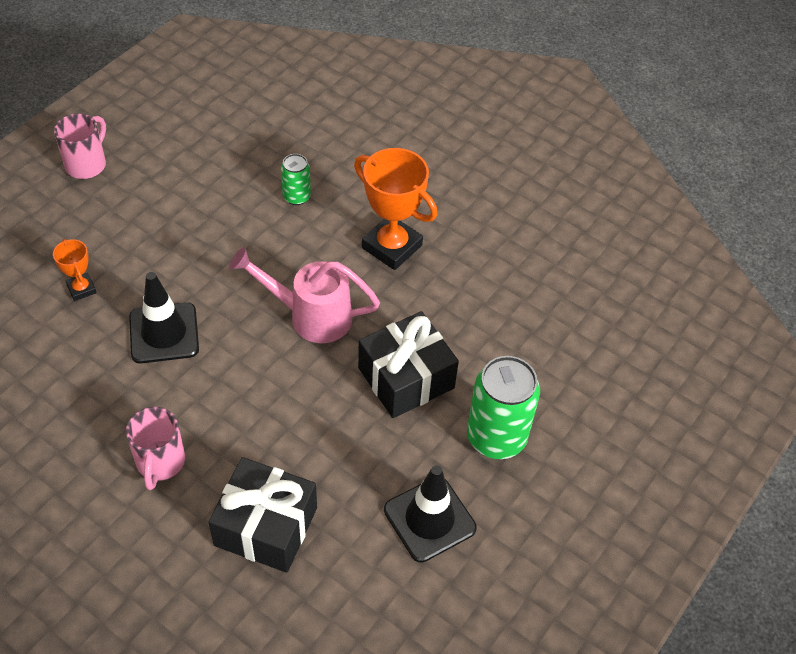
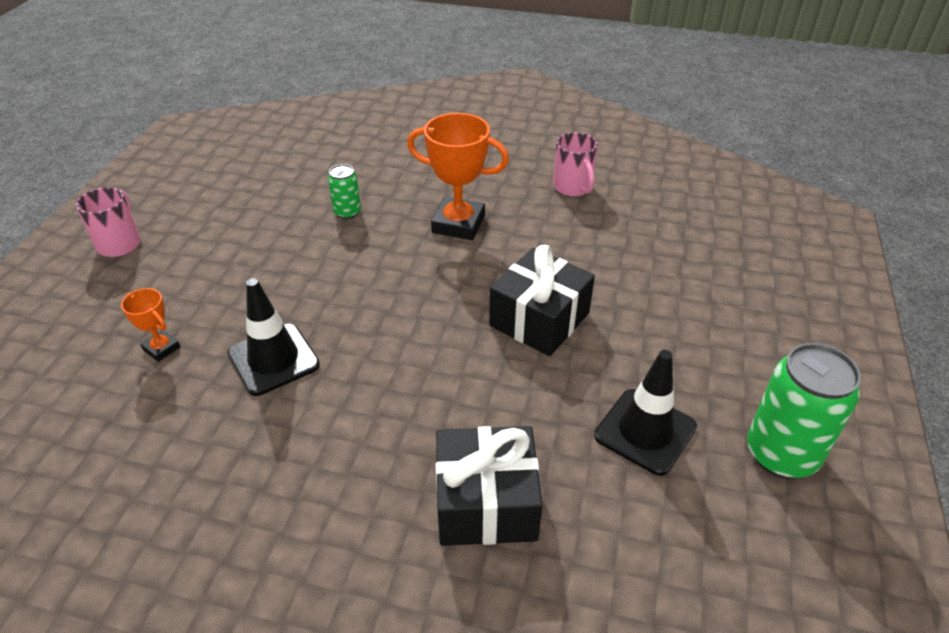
camera: 20 degrees left, 10 degrees down
pink mug [126,407,185,490] -> pink mug moved to [553,132,598,196]
pink watering can [229,247,380,343] -> none
green can [467,356,540,459] -> green can moved to [747,343,861,479]

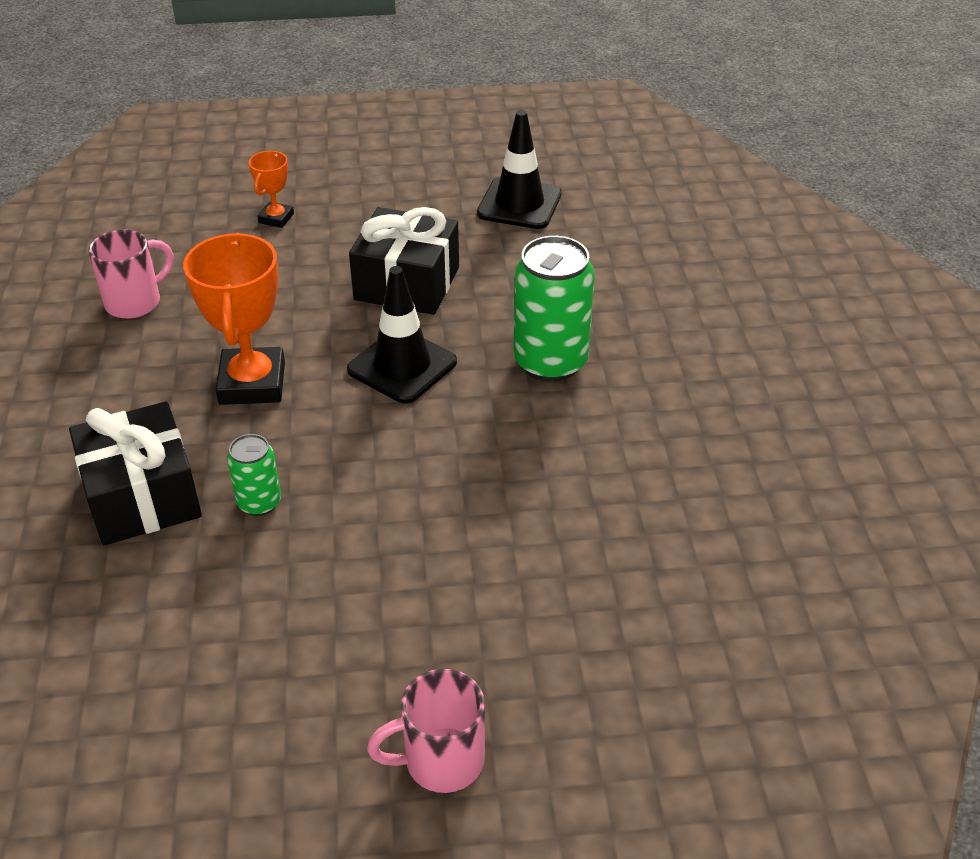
camera: 110 degrees left, 0 degrees up
orange trophy [121,288,180,362] -> orange trophy moved to [249,151,294,228]
black traffic cone [228,278,320,396] -> black traffic cone moved to [347,266,457,404]
black gift [436,426,543,546] -> black gift moved to [69,402,202,546]
green can [747,343,861,479] -> green can moved to [513,236,595,382]

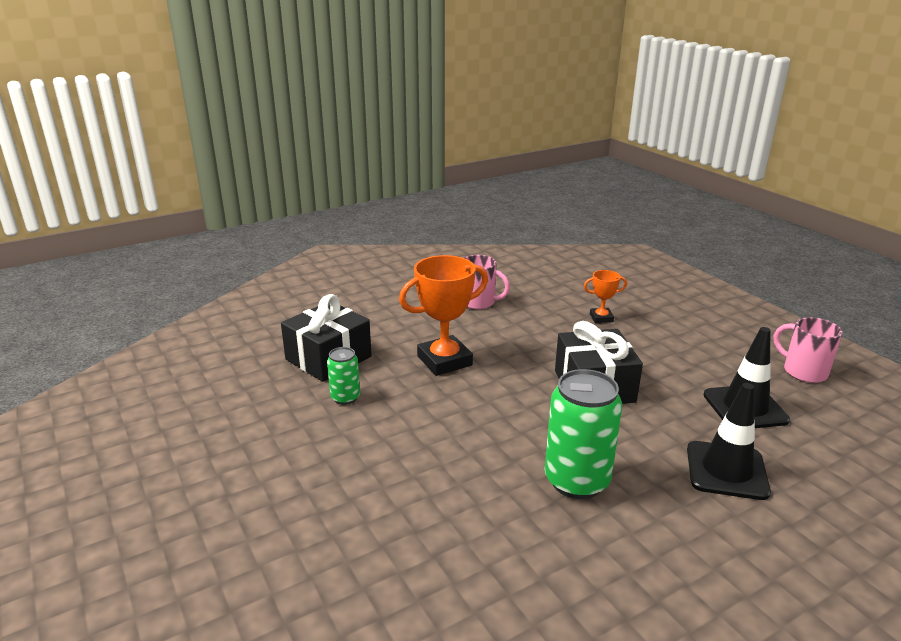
camera: 65 degrees right, 15 degrees down
black traffic cone [347,266,457,404] -> black traffic cone moved to [687,383,771,500]
pink mug [367,669,485,793] -> pink mug moved to [773,317,843,383]

